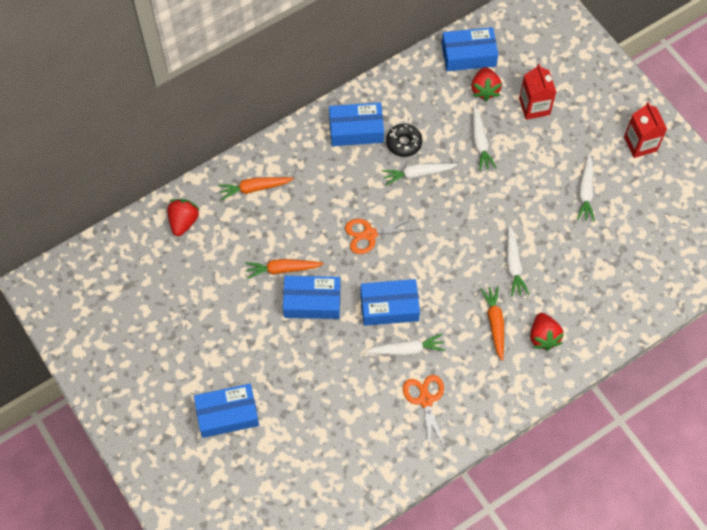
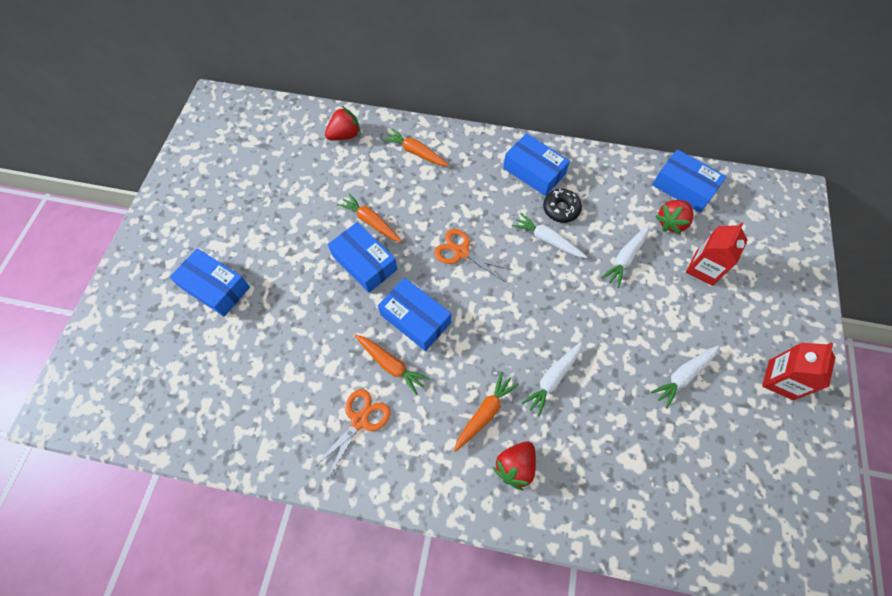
camera: 45 degrees right, 0 degrees up
white carrot [365,334,445,356] -> orange carrot [354,335,430,395]

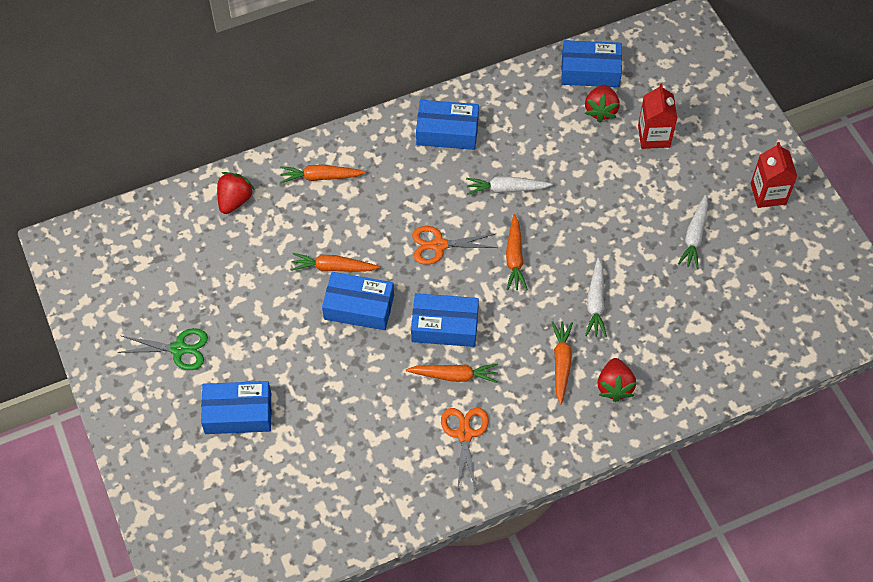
camera: 35 degrees left, 5 degrees down
black donut [543,189,582,223] -> none
white carrot [601,225,649,288] -> none
none -> green scissors [117,328,208,370]
none -> orange carrot [506,214,528,290]

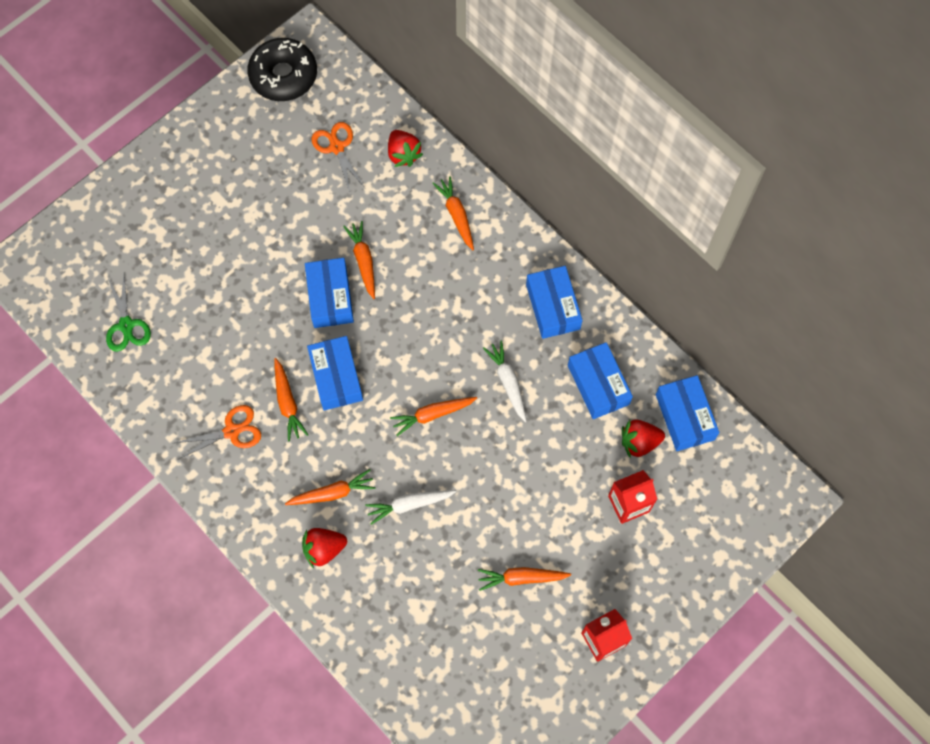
camera: 70 degrees right, 10 degrees up
green scissors [117,328,208,370] -> green scissors moved to [106,274,151,352]
blue box [201,381,272,434] -> blue box moved to [568,342,633,419]
red strawberry [217,172,255,214] -> red strawberry turned 60 degrees clockwise [388,130,423,167]
orange scissors [412,226,498,265] -> orange scissors moved to [312,122,366,192]
white carrot [678,195,708,269] -> orange carrot [478,567,571,591]
none -> black donut [247,38,317,101]

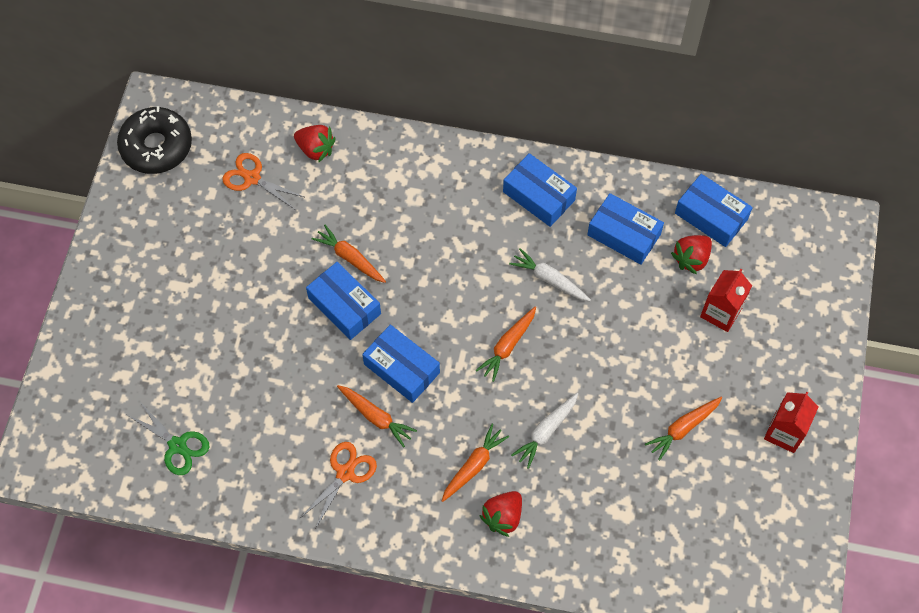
camera: 35 degrees left, 5 degrees down
orange carrot [432,176,474,250] -> none

